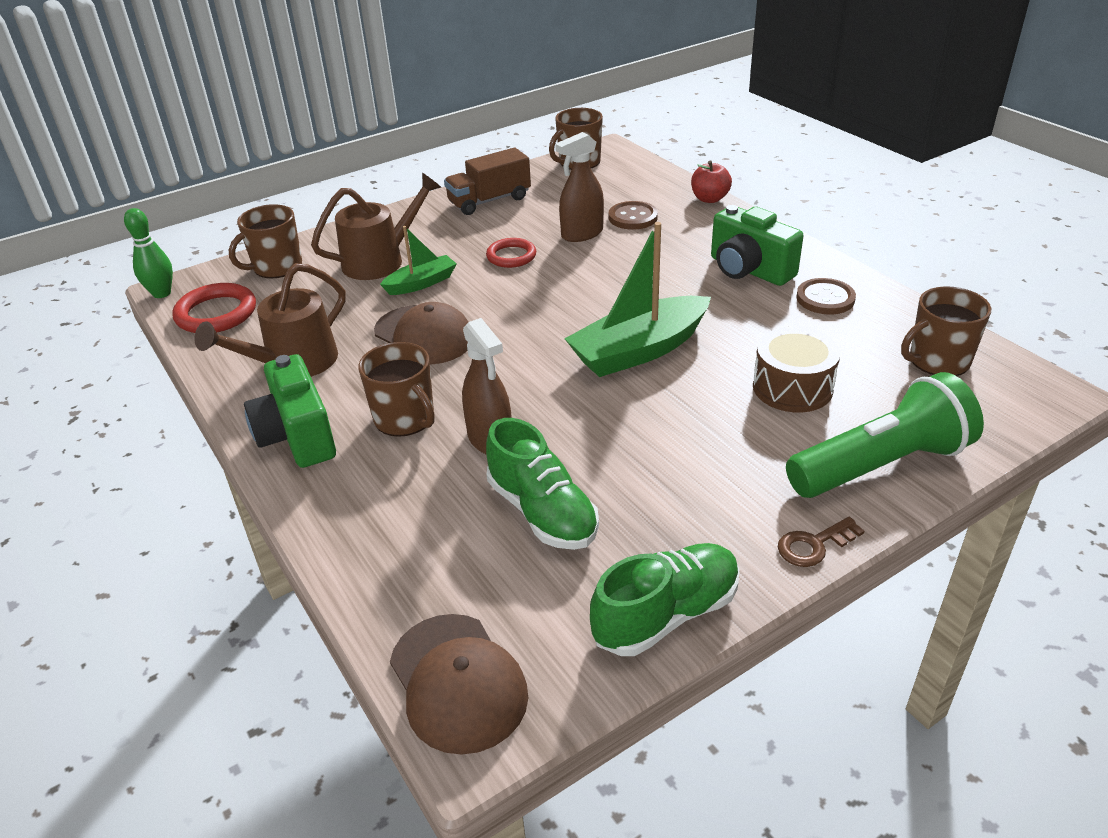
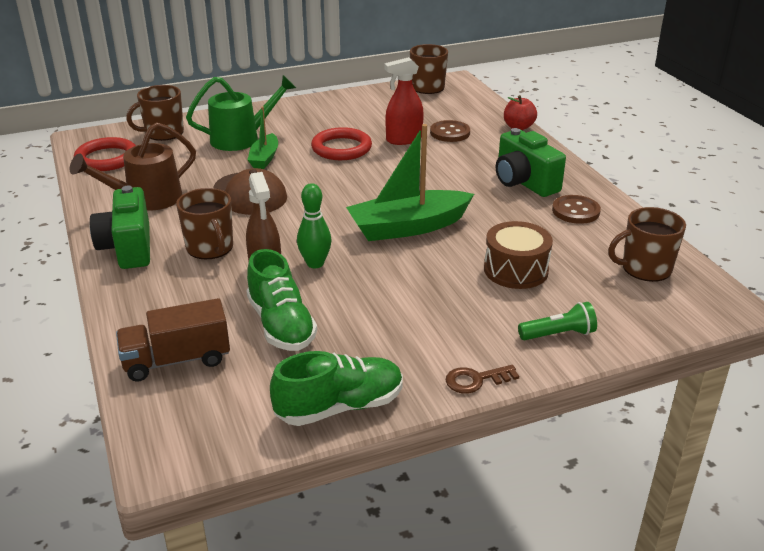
camera: 10 degrees right, 5 degrees down
green bowling pin [124,208,173,298] -> green bowling pin moved to [297,183,332,268]
brown watering can [311,173,441,280] -> green watering can [186,75,296,151]
green boat [380,226,457,295] -> green boat turned 120 degrees clockwise [248,106,278,169]
brown cap [390,614,528,755] -> none
brown truck [444,148,531,215] -> brown truck moved to [116,298,230,382]
red ring [486,238,536,268] -> red ring [311,127,372,160], size x1.50
brown spray bottle [555,132,604,242] -> red spray bottle [384,57,424,145]
green flashlight [786,372,984,498] -> green flashlight [518,302,597,340], size x0.49

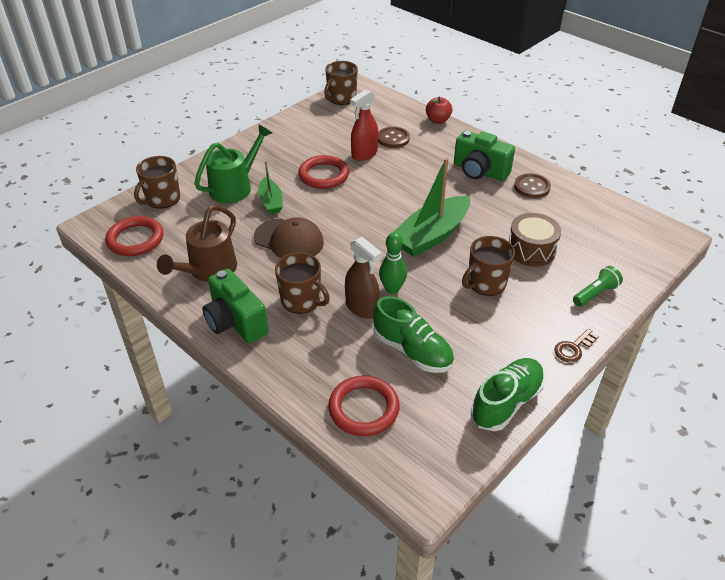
camera: 25 degrees left, 10 degrees up
brown truck [116,298,230,382] -> red ring [328,375,400,436]
brown mug [608,207,686,282] -> brown mug moved to [462,236,515,296]

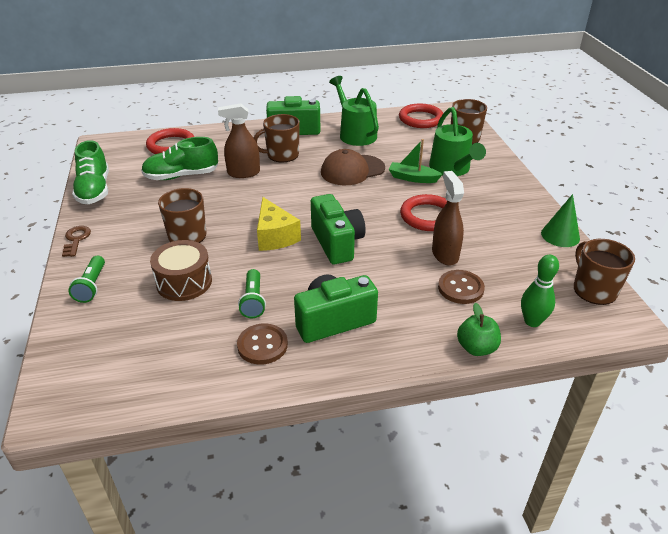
camera: 125 degrees right, 5 degrees down
brown watering can [157,205,237,282] -> green watering can [329,76,379,146]
red spray bottle [350,89,378,161] -> brown spray bottle [432,171,464,266]
green bowling pin [379,232,407,294] -> green bowling pin moved to [521,255,559,327]
green boat [394,158,470,257] -> yellow cheese [257,197,301,251]
red apple [426,97,452,124] -> green apple [457,303,501,356]
none -> green flashlight [238,269,266,318]
none -> green camera [311,194,366,264]
none -> green cone [541,194,580,247]

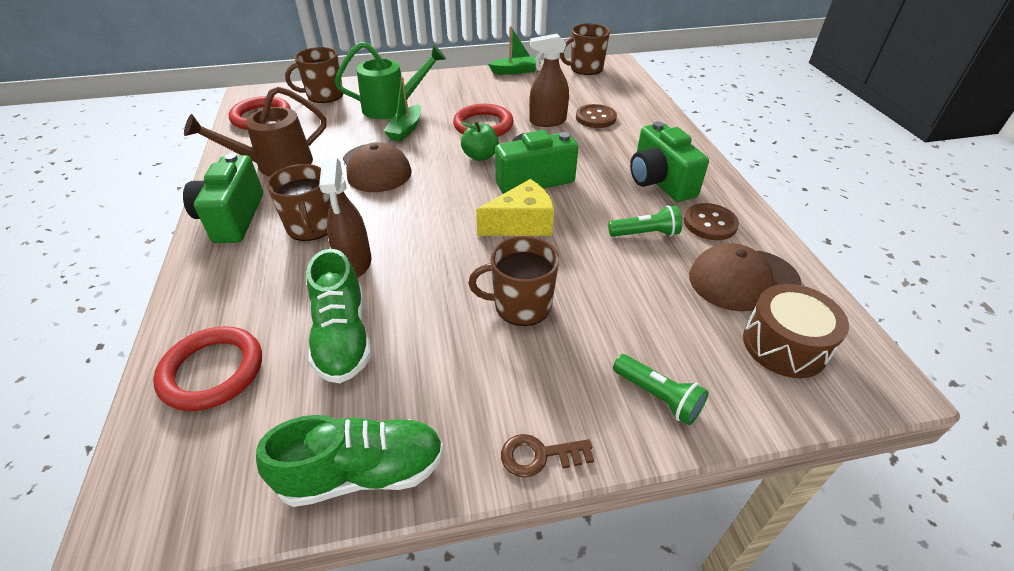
camera: 90 degrees left, 5 degrees up
green flashlight [68,256,105,303] -> green flashlight turned 45 degrees clockwise [613,354,709,425]
brown drum [150,240,212,301] -> brown drum moved to [743,284,849,378]
green watering can [329,76,379,146] -> brown watering can [184,86,326,176]
green apple [457,303,501,356] -> green apple moved to [461,121,499,161]
green bowling pin [521,255,559,327] -> none
green cone [541,194,580,247] -> green boat [488,26,541,75]
none -> brown cap [689,243,802,311]

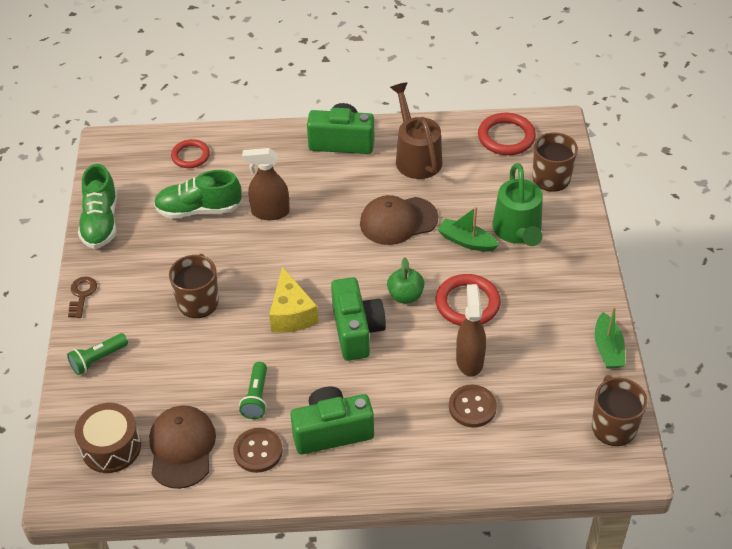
camera: 100 degrees right, 5 degrees up
red ring [153,326,262,411] -> red ring [171,139,210,168], size x0.67
brown mug [266,164,330,241] -> none

